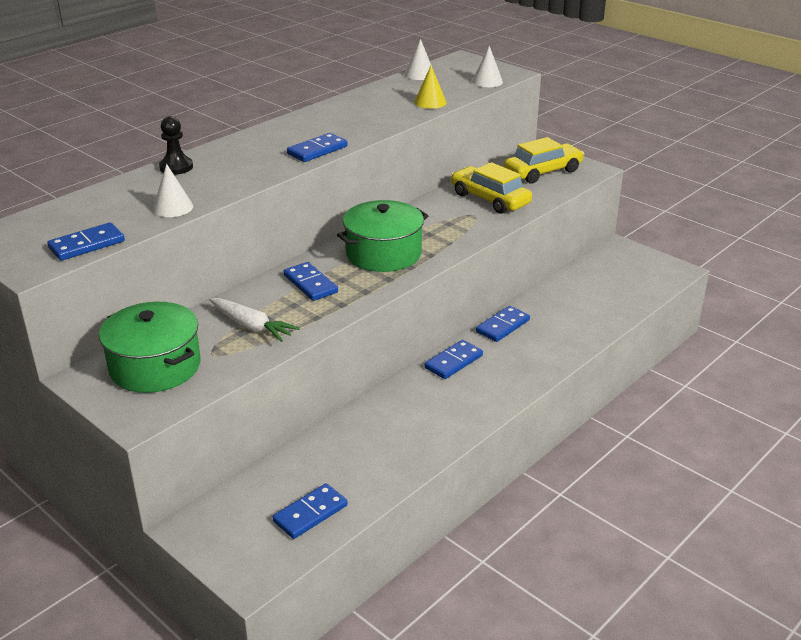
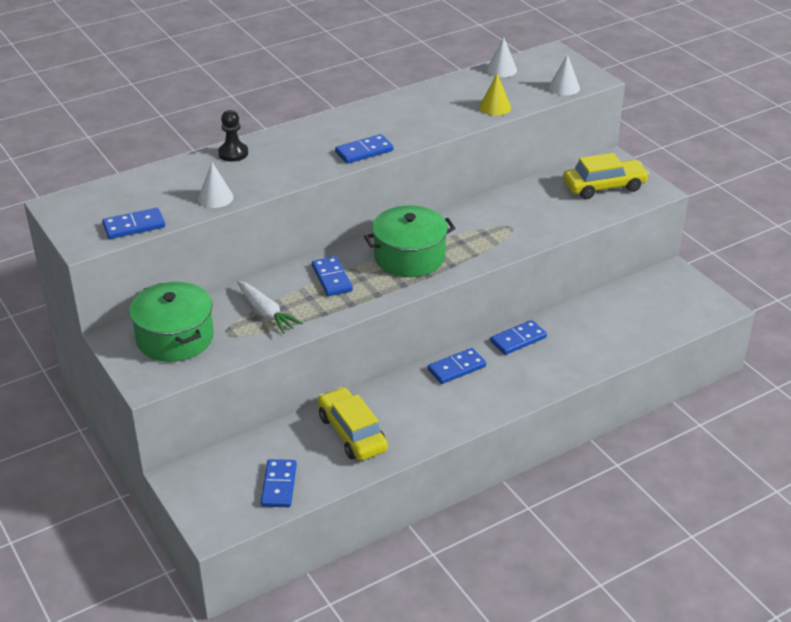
camera: 15 degrees right, 5 degrees up
blue domino [273,483,348,539] -> blue domino turned 60 degrees counterclockwise [261,459,297,507]
yellow car [451,162,532,214] -> yellow car moved to [318,387,388,461]

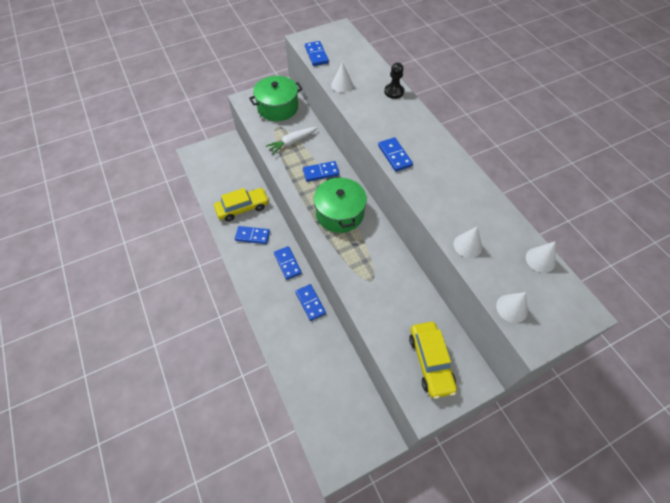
camera: 95 degrees right, 20 degrees up
blue domino [261,459,297,507] -> blue domino moved to [235,226,270,244]
yellow cone [479,74,511,116] -> white cone [454,226,482,258]

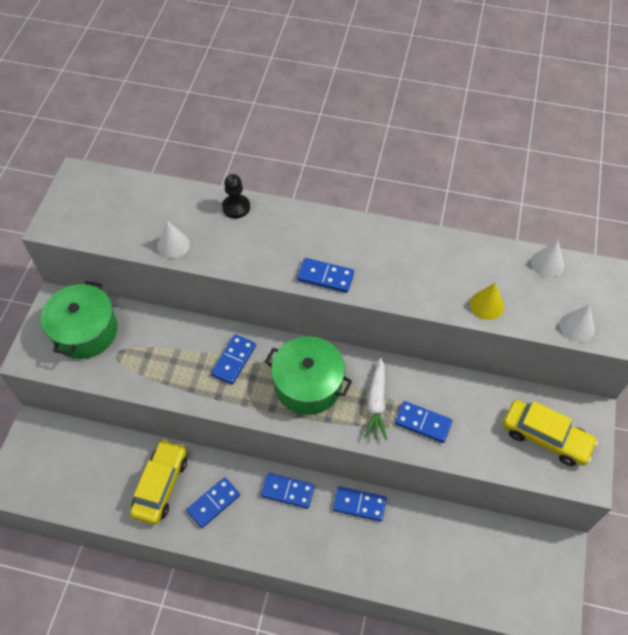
camera: 50 degrees left, 0 degrees up
white carrot [266,127,318,154] -> white carrot moved to [364,358,387,440]
blue domino [305,41,329,66] -> blue domino moved to [395,401,453,443]
white cone [454,226,482,258] -> yellow cone [470,283,504,320]

